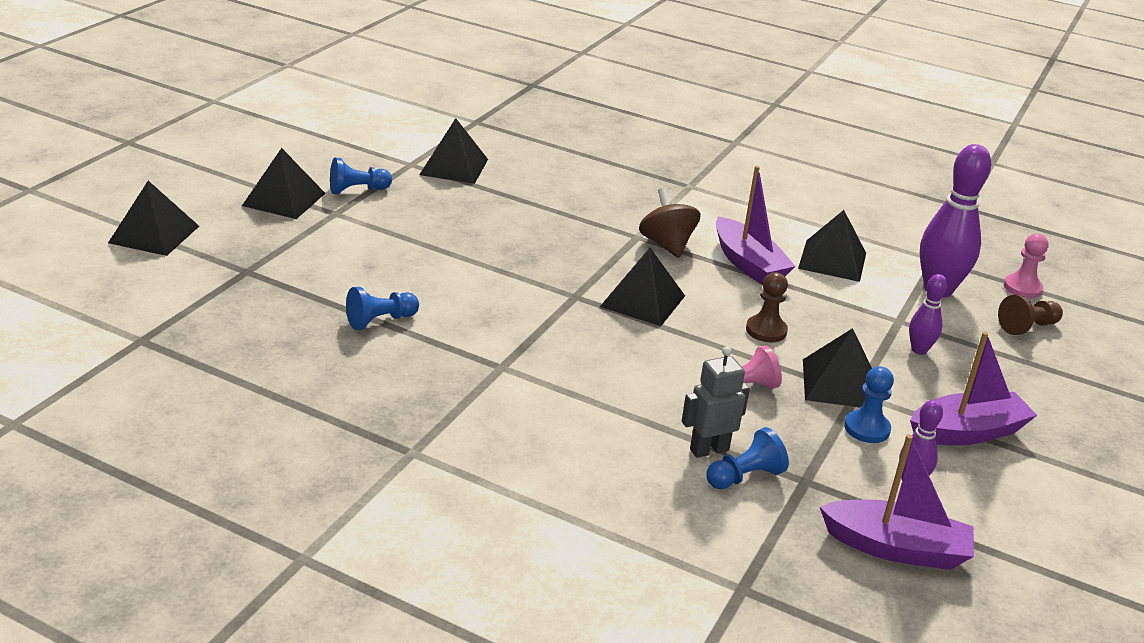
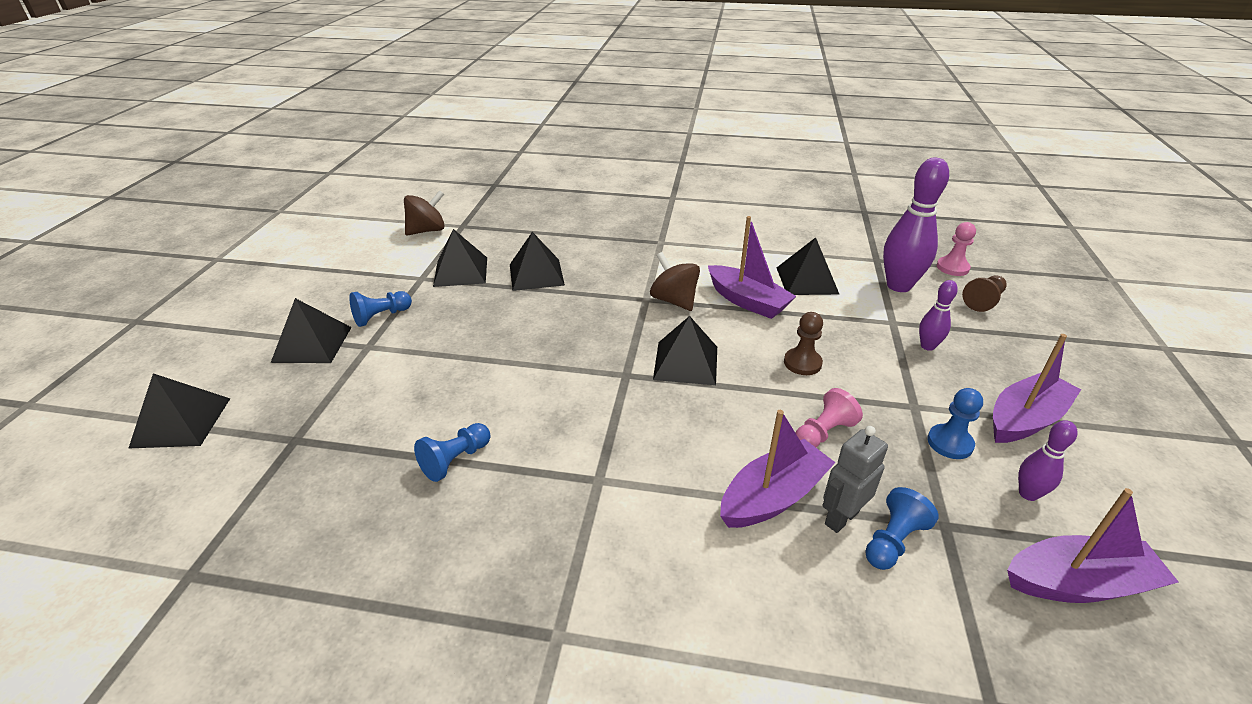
camera: 15 degrees left, 5 degrees up
black pyramid [803,328,872,408] -> black pyramid moved to [510,232,565,291]
none -> brown spinning top [404,190,445,236]
none -> purple boat [720,410,836,528]

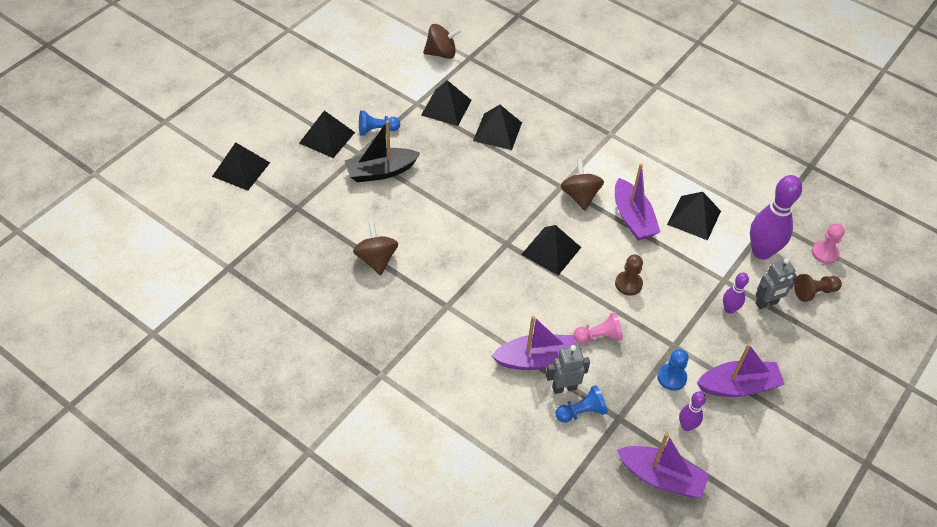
camera: 25 degrees right, 15 degrees up
blue pawn [414,423,490,482] -> brown spinning top [353,221,398,275]
none -> black boat [345,120,420,182]
none -> grey robot [755,258,797,309]

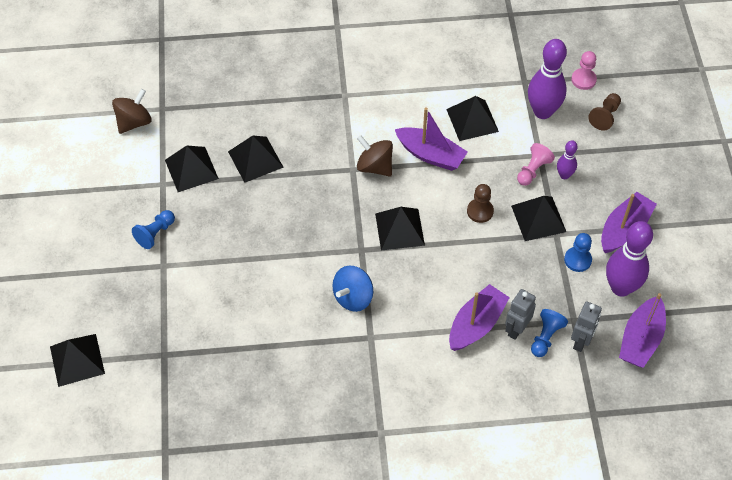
camera: 40 degrees left, 5 degrees up
black pyramid [299,110,355,158] -> black pyramid moved to [511,196,566,241]
black boat [345,120,420,182] -> none
brown spinning top [353,221,398,275] -> none
pink pawn [573,312,623,344] -> pink pawn moved to [517,143,555,186]
purple boat [617,433,709,498] -> purple boat turned 135 degrees clockwise [619,293,666,368]
purple bowling pin [679,391,706,431] -> purple bowling pin [606,221,653,297], size x1.96
grey robot [755,258,797,309] -> grey robot moved to [571,301,602,352]
none -> blue spinning top [332,266,373,312]

